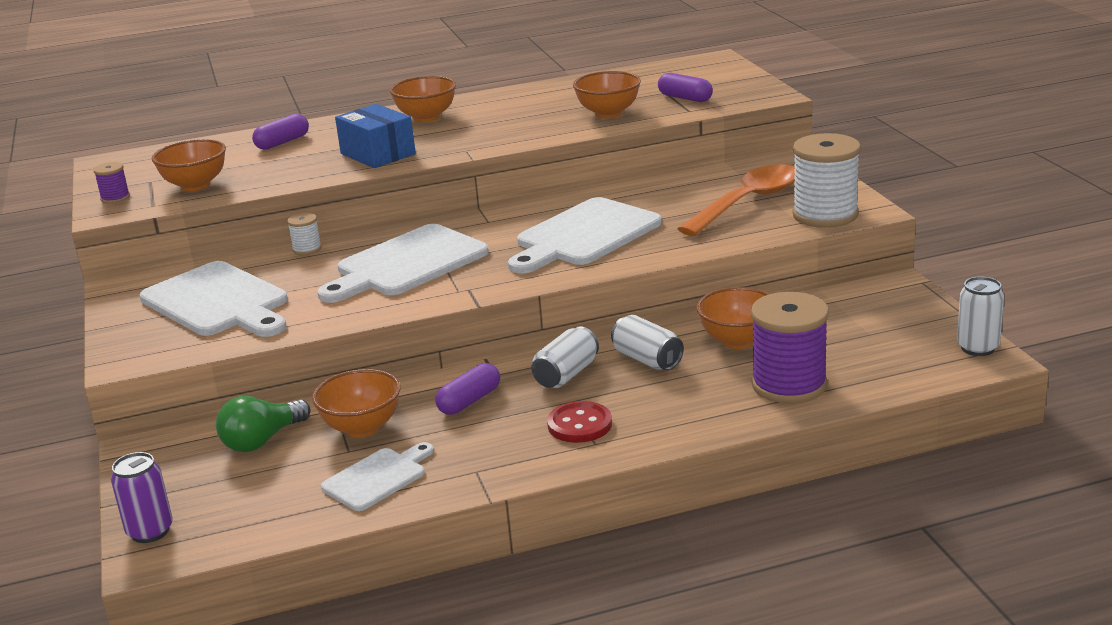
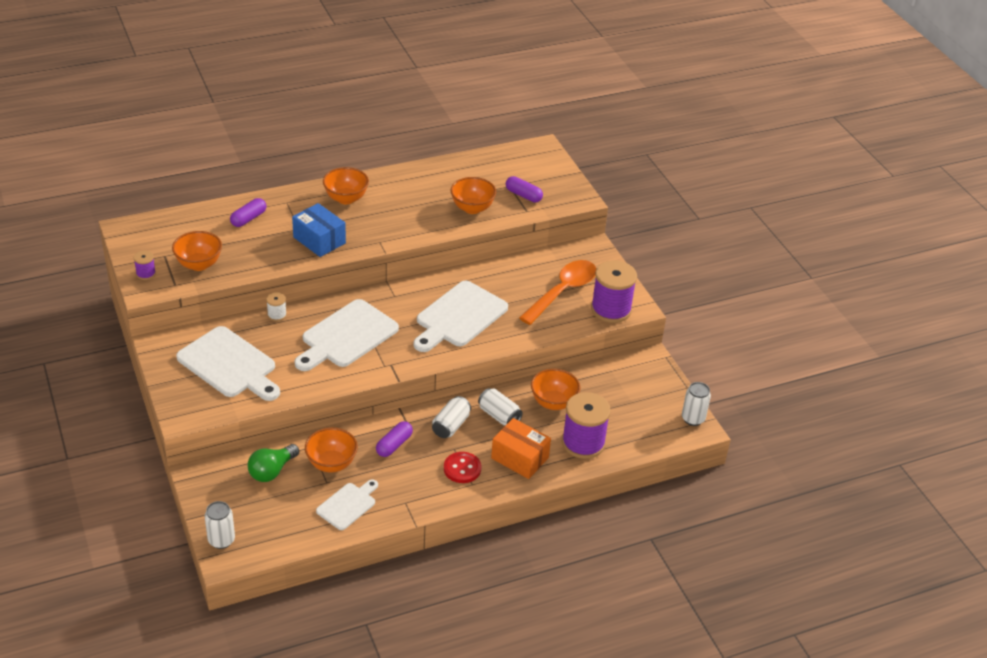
camera: 10 degrees left, 15 degrees up
purple can [111,452,173,543] -> white can [205,501,235,549]
white spool [793,133,861,228] -> purple spool [591,260,637,323]
none -> orange box [491,418,551,479]

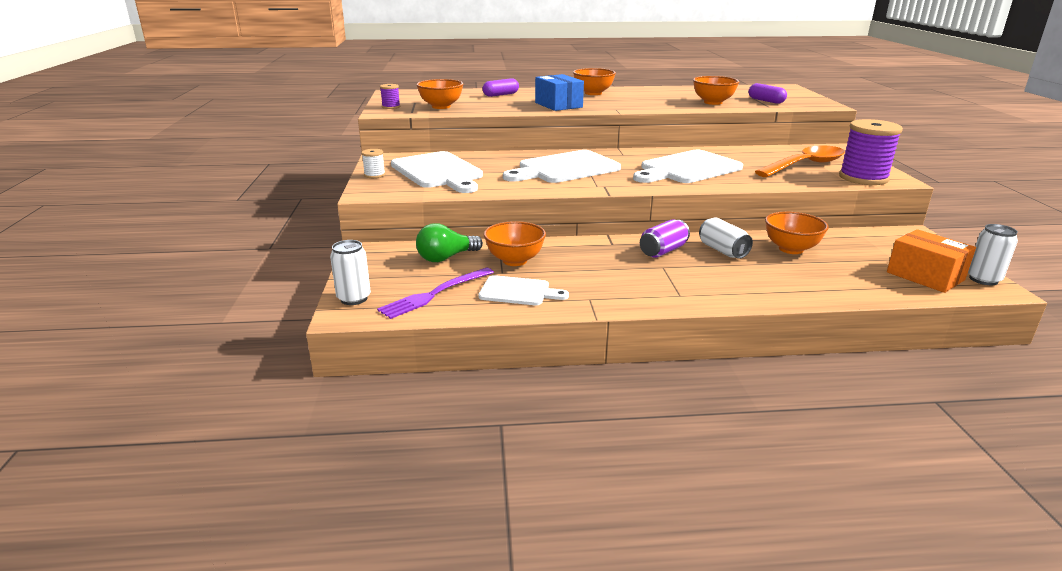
camera: 20 degrees right, 15 degrees down
white spool [266,292,287,321] -> white spool moved to [361,149,385,178]
white cutting board [316,479,378,530] -> white cutting board turned 45 degrees clockwise [478,275,569,305]
purple capsule [376,421,413,457] -> none
white can [432,396,471,438] -> purple can [640,219,690,258]
red button [444,452,481,483] -> none
orange box [491,418,551,479] -> orange box moved to [887,229,976,293]
purple spool [562,392,611,459] -> none
none -> purple fork [377,267,494,319]

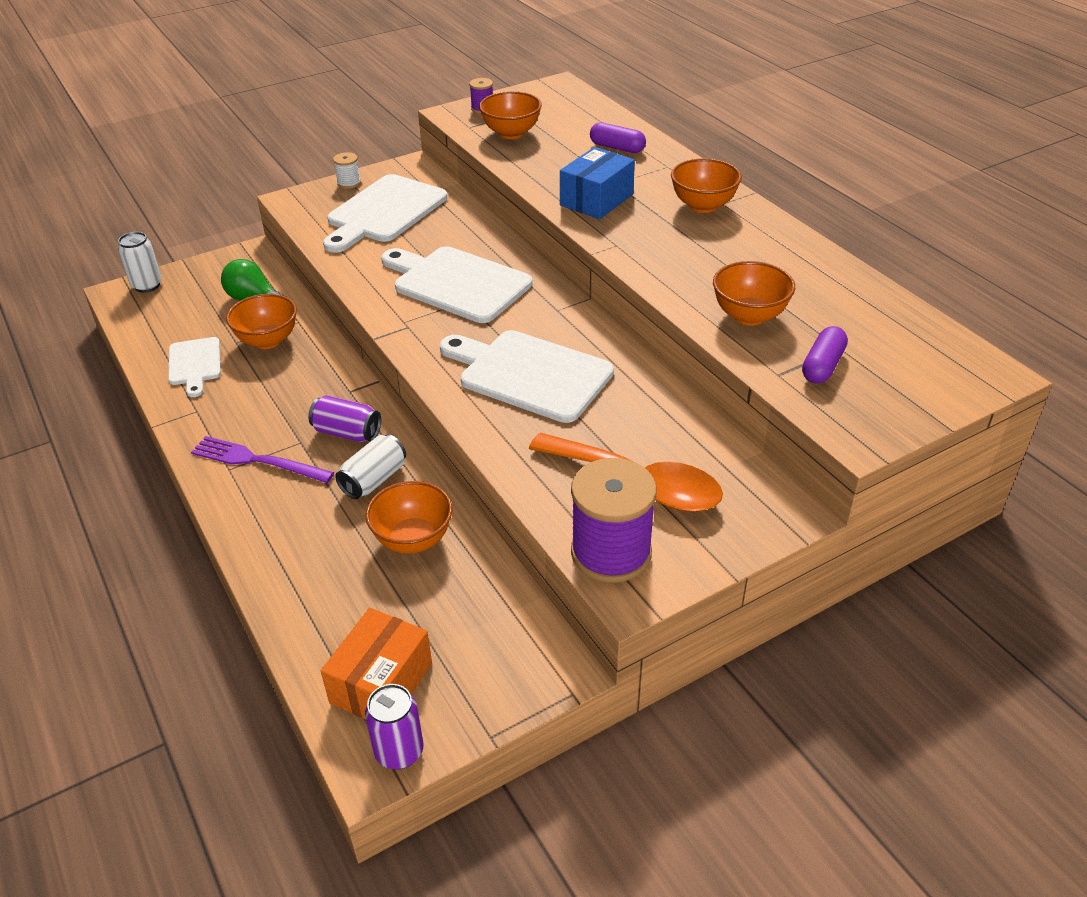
camera: 65 degrees right, 15 degrees up
purple fork [377,267,494,319] -> purple fork moved to [191,436,334,483]
white can [968,224,1018,285] -> purple can [365,684,424,770]

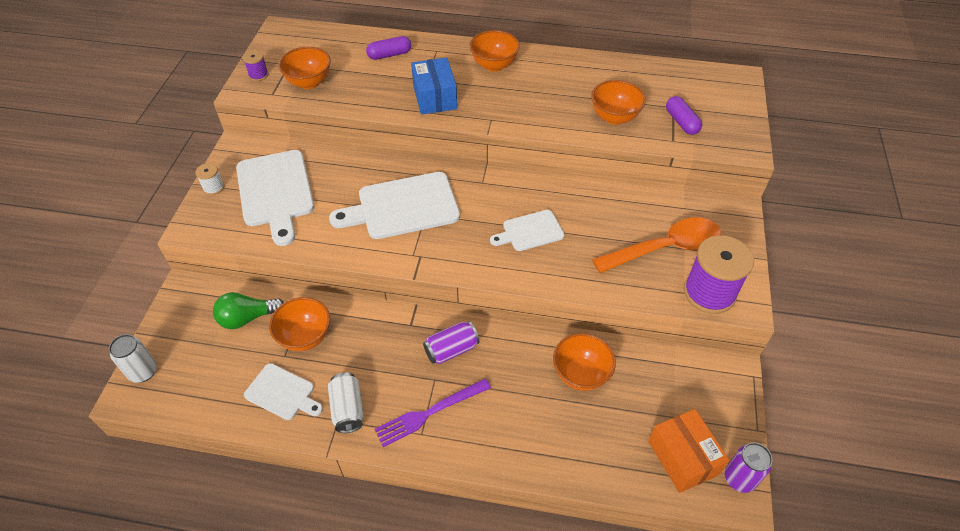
camera: 50 degrees left, 10 degrees up
white can [335,434,406,499] -> white can moved to [328,373,364,433]
white cutting board [440,330,614,423] -> white cutting board [490,210,565,251], size x0.56

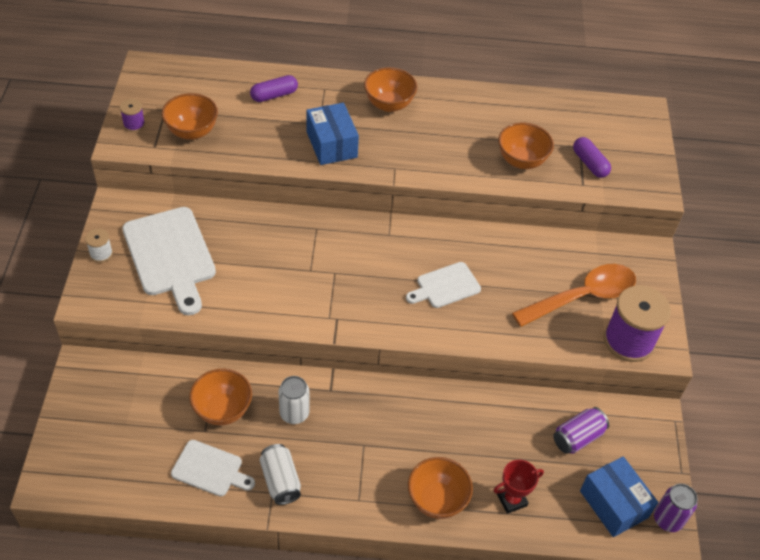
camera: 10 degrees left, 0 degrees up
white can [109,334,157,383] -> white can moved to [278,376,309,424]
green light bulb [213,292,284,329] -> none
white cutting board [329,172,460,239] -> none
purple fork [374,378,491,447] -> none
purple can [423,321,480,364] -> purple can moved to [553,407,609,454]
orange bowl [553,333,616,391] -> orange bowl moved to [408,457,473,519]
orange box [648,409,730,493] -> blue box [580,456,658,537]
none -> red trophy [493,460,544,514]

